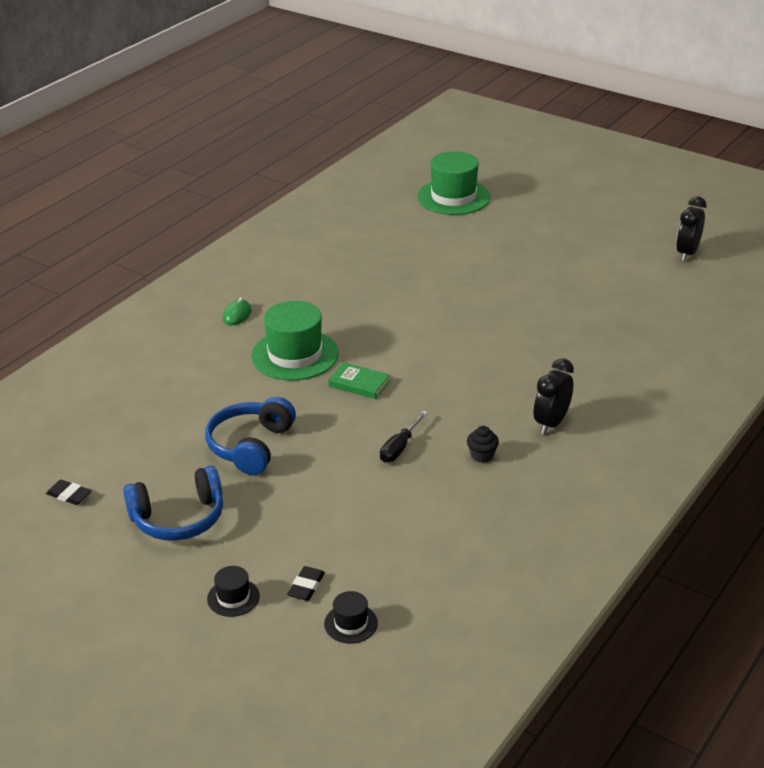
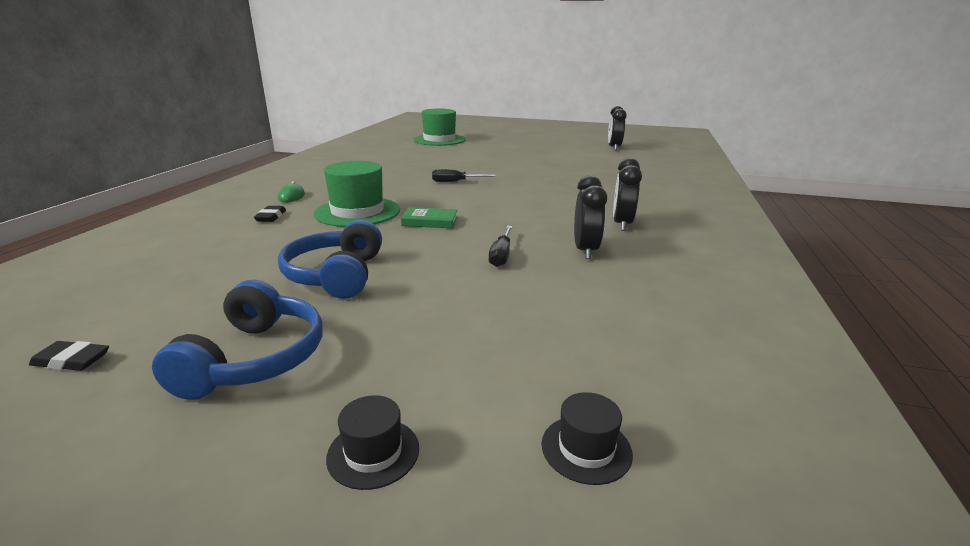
camera: 20 degrees left, 10 degrees down
blue headphones [123,466,223,541] -> blue headphones turned 45 degrees counterclockwise [152,280,323,400]
black eraser [287,566,325,601] -> black eraser moved to [254,206,286,222]
black cupcake [467,426,499,463] -> black clock [574,175,607,259]
none -> black screwdriver [432,169,495,182]

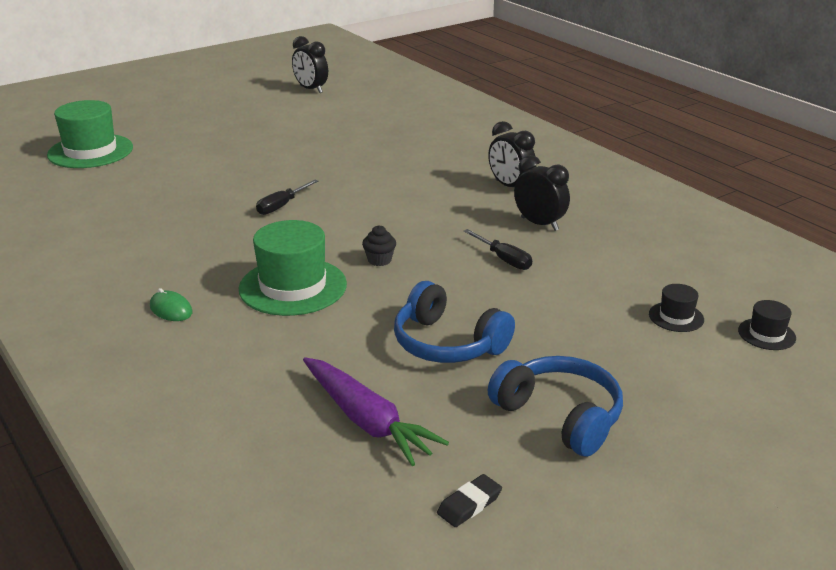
camera: 50 degrees left, 5 degrees up
black eraser [254,206,286,222] -> none
black hat [326,395,419,490] -> black hat moved to [649,284,704,332]
green book [401,207,457,228] -> black cupcake [362,225,396,266]
none -> purple carrot [303,357,449,466]

